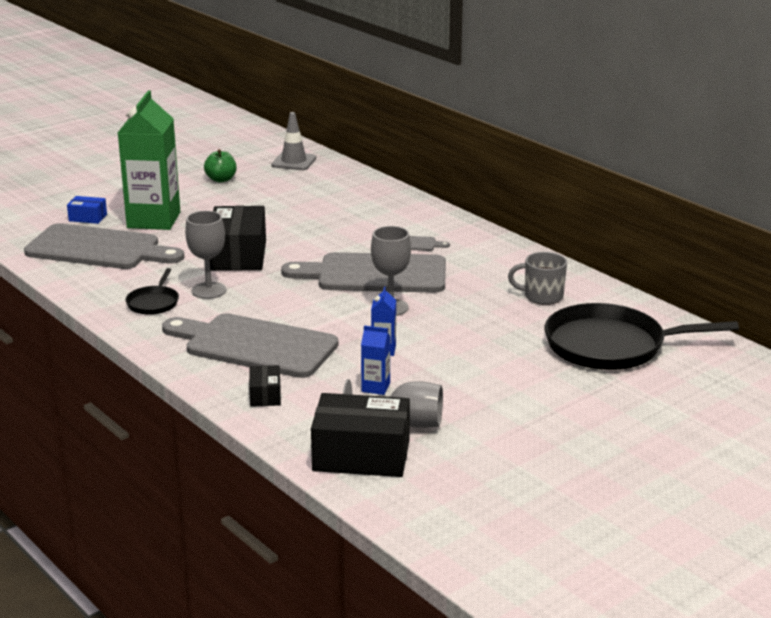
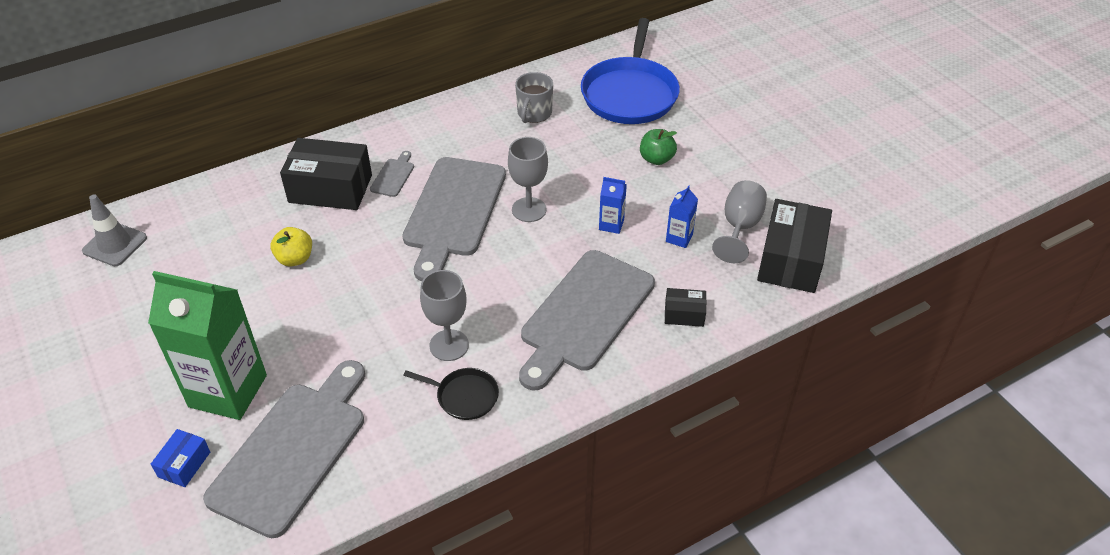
camera: 80 degrees left, 20 degrees up
green apple [204,149,236,182] -> green apple moved to [640,129,677,165]
black box [210,205,266,271] -> black box moved to [280,138,372,210]
black pan [545,303,739,370] -> blue pan [581,18,680,124]
none -> yellow apple [270,227,312,267]

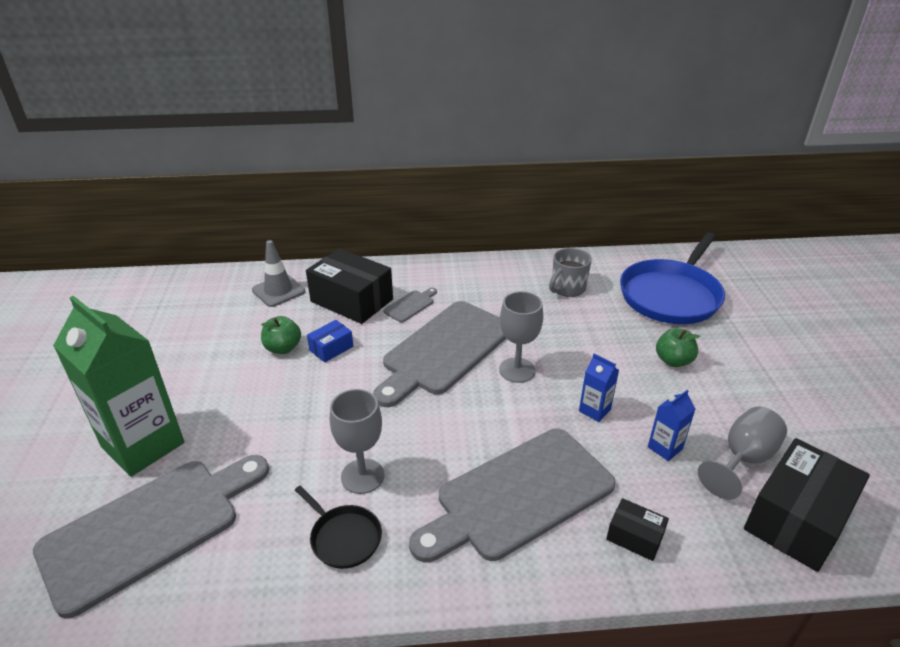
camera: 25 degrees right, 10 degrees down
grey traffic cone [82,194,147,266] -> grey traffic cone moved to [252,240,305,307]
blue box [151,429,210,487] -> blue box moved to [307,320,353,362]
yellow apple [270,227,312,267] -> green apple [261,316,301,354]

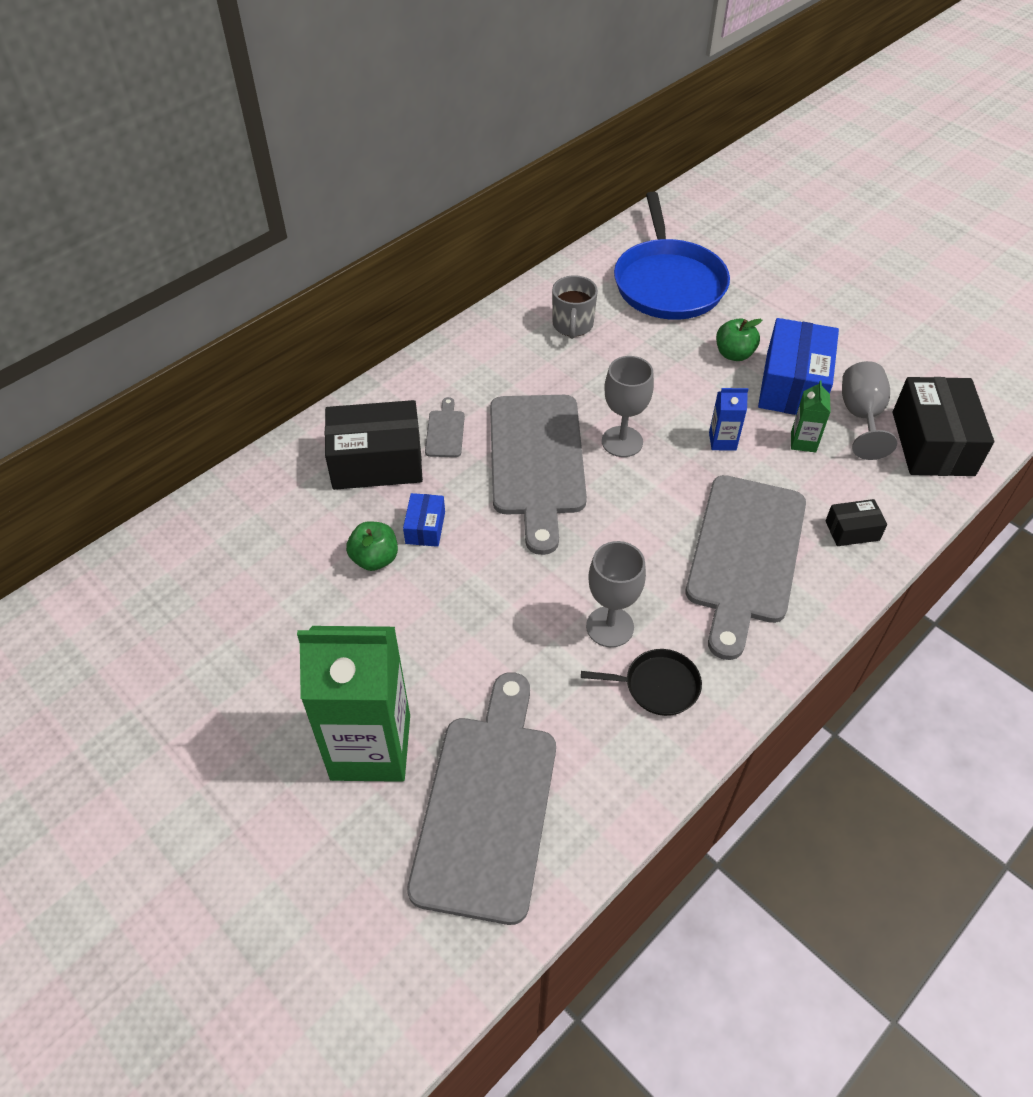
camera: 40 degrees left, 15 degrees up
grey traffic cone [252,240,305,307] -> none
blue carton [648,390,695,461] -> green carton [791,380,831,452]
none -> blue box [758,318,839,415]

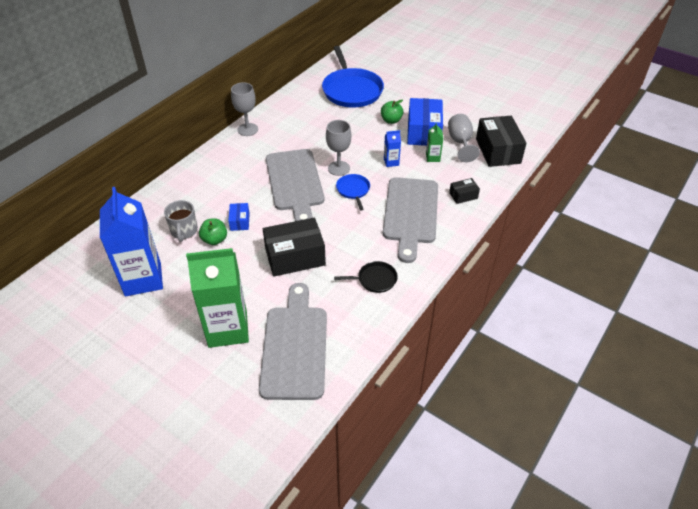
camera: 10 degrees left, 5 degrees down
black box [325,400,423,490] -> black box moved to [263,218,326,277]
grey cutting board [425,397,465,457] -> none
grey mug [552,275,598,339] -> grey mug moved to [164,200,198,242]
grey goblet [586,541,646,647] -> grey goblet moved to [231,82,258,136]
none -> blue carton [100,187,163,296]
none -> blue pan [336,174,370,211]

